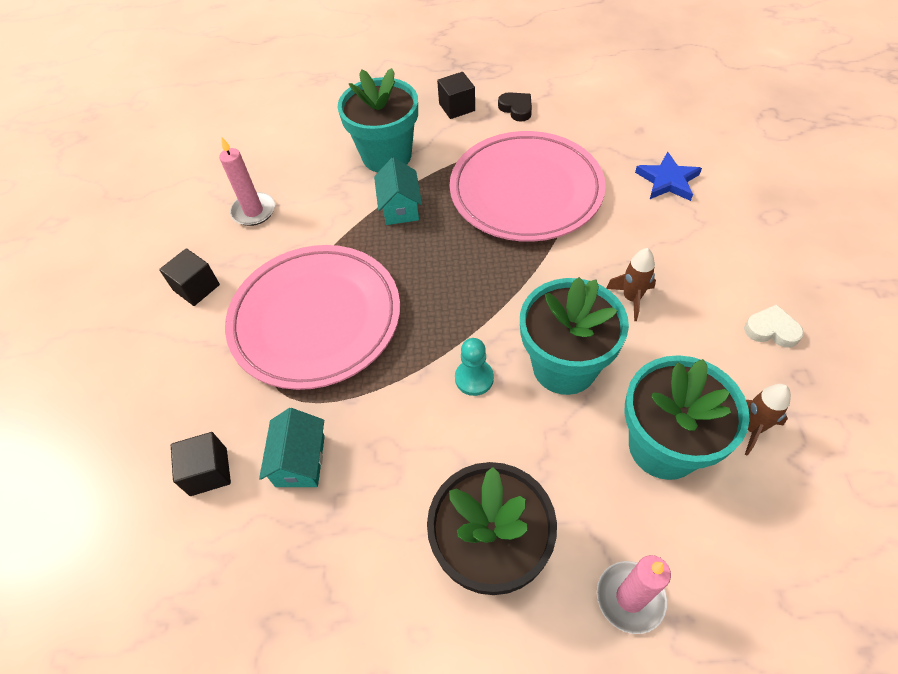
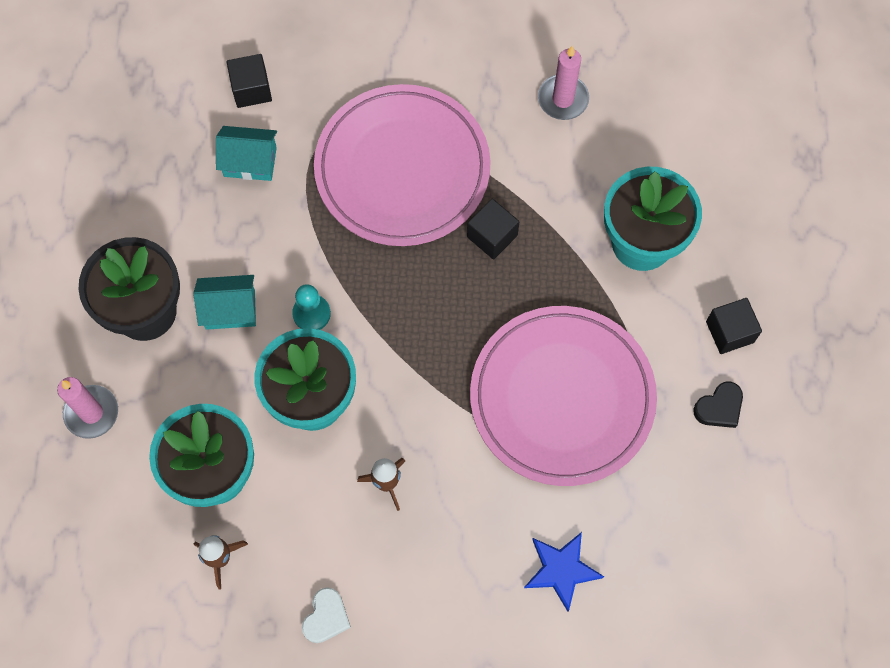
camera: 90 degrees right, 15 degrees up
black cube [159,248,220,306] -> black cube moved to [467,199,519,260]
turquoise house [374,157,422,225] -> turquoise house moved to [193,275,256,330]

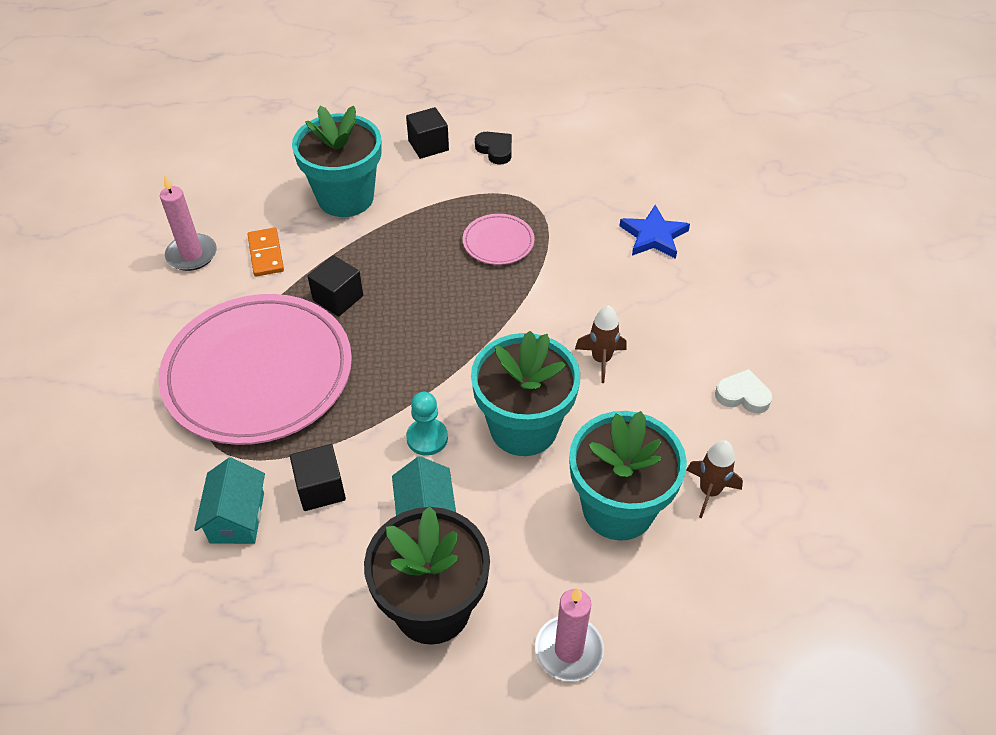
camera: 95 degrees left, 20 degrees down
black cube [227,54,272,108] -> black cube moved to [290,444,346,511]
pink plate [470,306,657,486] -> pink plate [463,214,534,265], size x0.43
none -> orange domino [247,228,284,277]

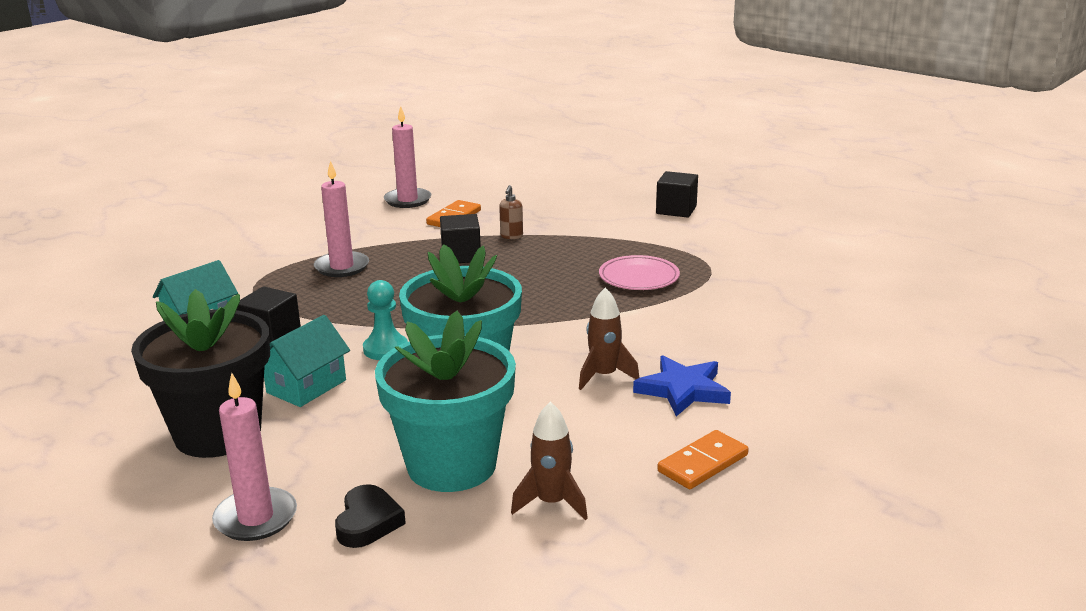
camera: 45 degrees right, 25 degrees down
pink plate [158,294,352,445] -> pink candle [314,160,369,277]
turquoise flower pot [292,106,382,217] -> none
black heart [475,132,512,165] -> black heart moved to [335,484,406,548]
blue star [619,205,690,259] -> blue star moved to [633,356,731,417]
white heart [715,369,772,414] -> orange domino [657,430,749,489]
none -> brown soap dispenser [499,185,523,239]

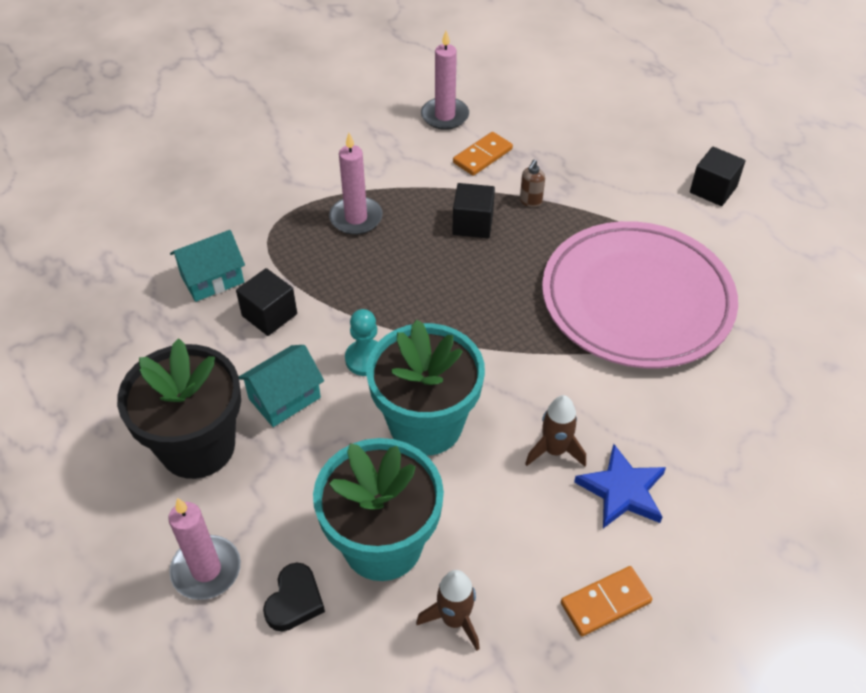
camera: 15 degrees right, 25 degrees up
pink plate [599,255,680,290] -> pink plate [542,221,738,368], size x2.35

